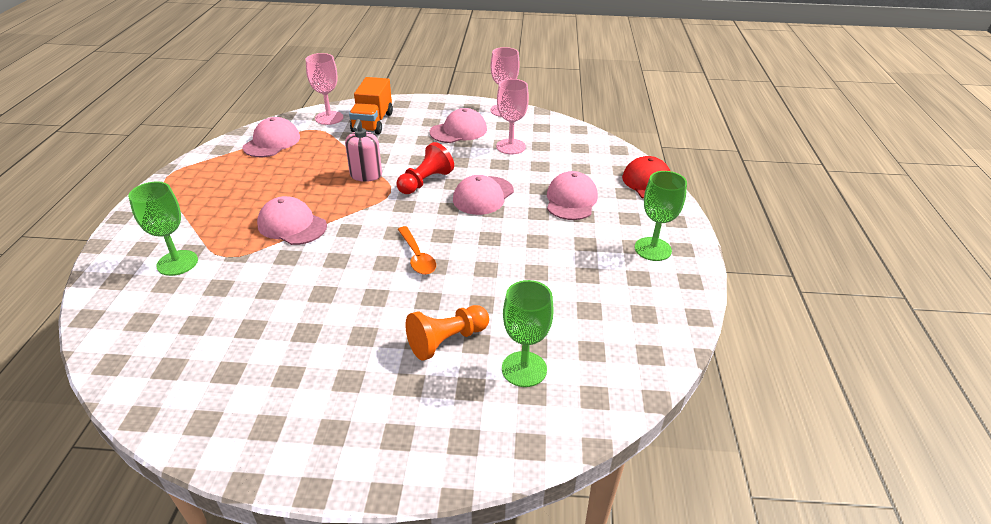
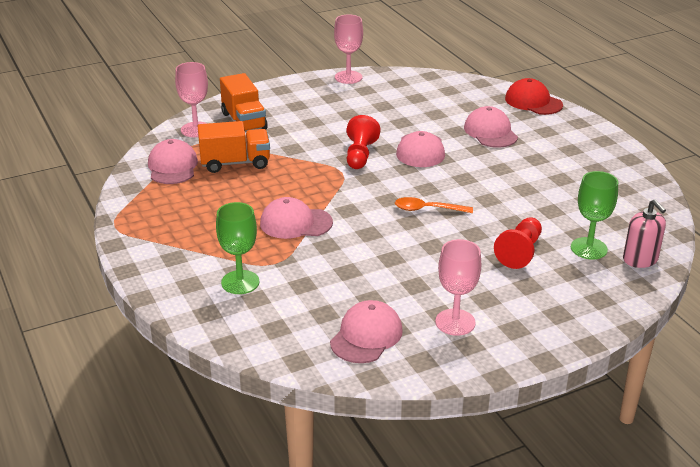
camera: 30 degrees left, 5 degrees down
pink soap dispenser [345,119,382,182] -> pink soap dispenser moved to [623,199,666,268]
orange spoon [398,226,436,275] -> orange spoon turned 150 degrees clockwise [395,197,473,213]
orange pawn [405,305,489,361] -> red pawn [494,217,542,269]
pink cap [430,108,487,143] -> pink cap moved to [330,300,403,363]
pink goblet [496,79,529,154] -> pink goblet moved to [435,239,481,336]
green goblet [635,171,687,261] -> none
none -> orange truck [198,121,270,173]

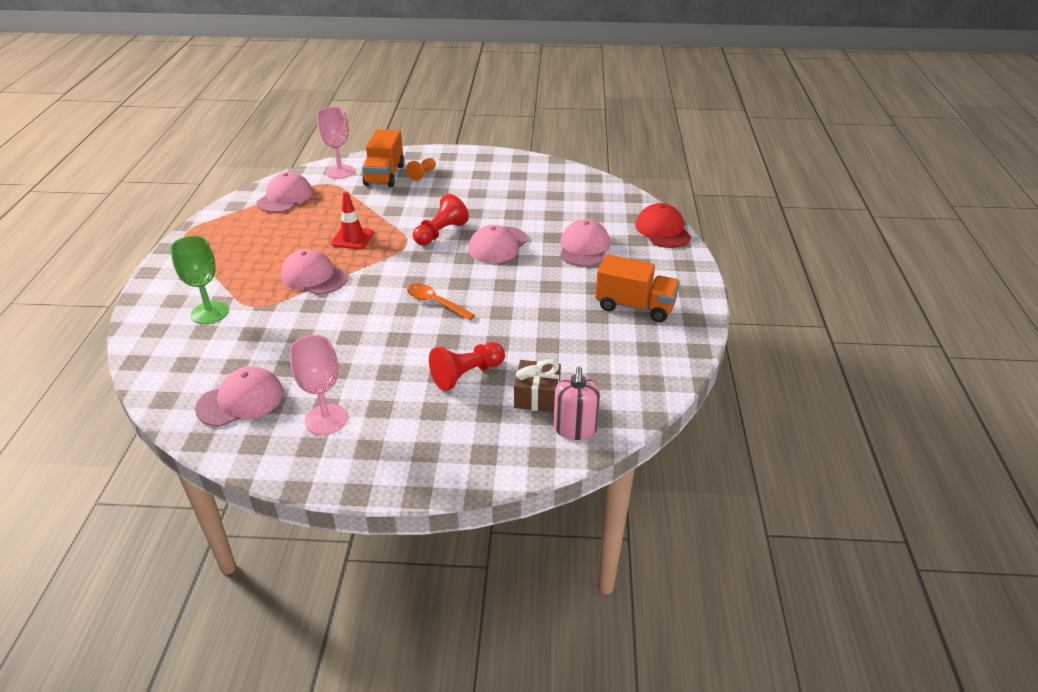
camera: 30 degrees right, 5 degrees up
orange truck [198,121,270,173] -> orange truck moved to [595,254,680,322]
pink goblet [334,15,363,84] -> none
green goblet [571,171,618,260] -> brown gift [514,359,561,412]
none -> red traffic cone [331,192,374,249]
none -> orange pawn [406,158,436,181]

